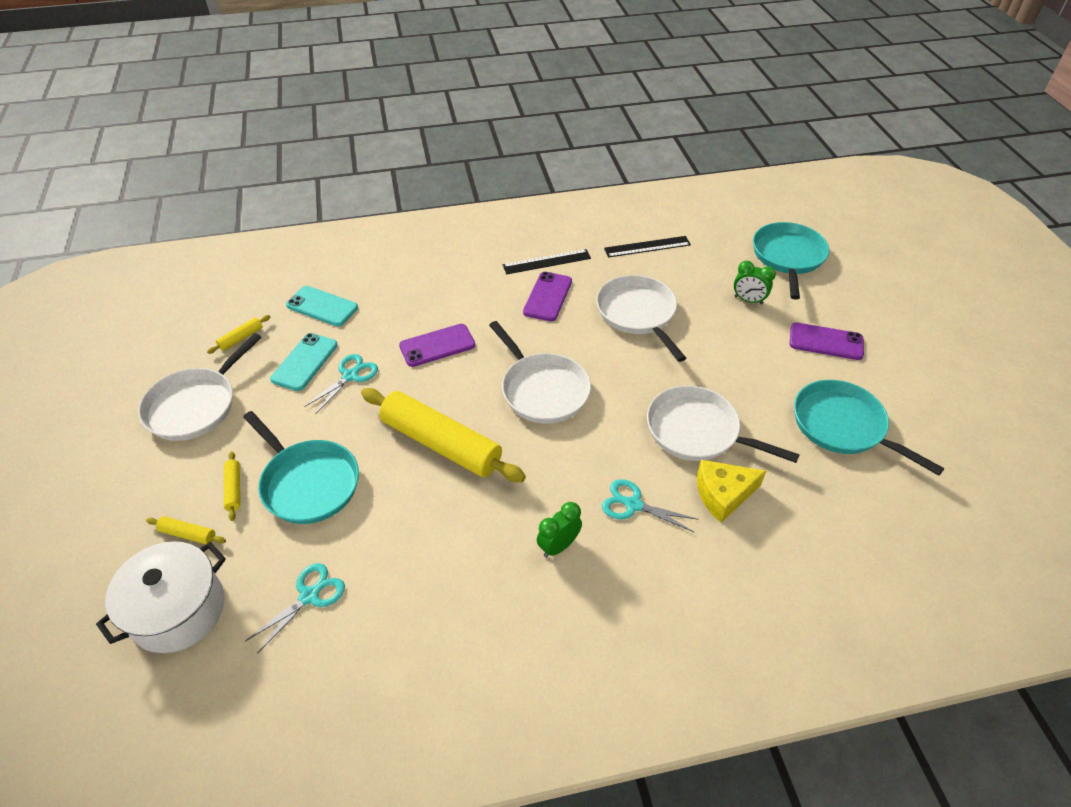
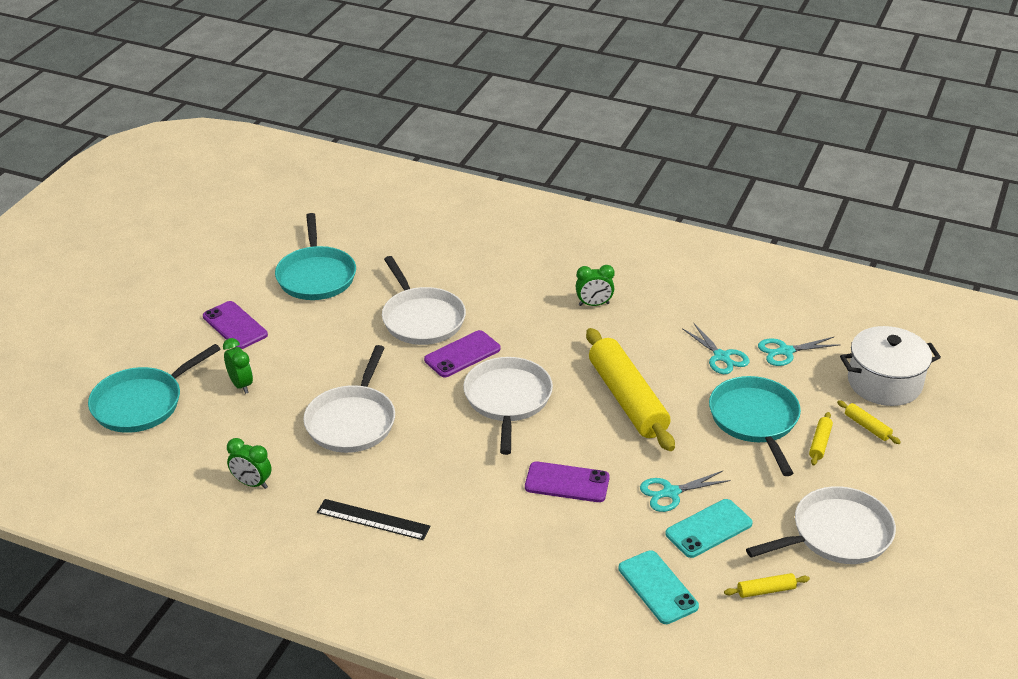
camera: 145 degrees left, 10 degrees down
purple phone [523,272,572,321] -> purple phone moved to [424,330,501,377]
turquoise scissors [602,479,699,532] -> turquoise scissors moved to [682,324,750,374]
black ruler [604,236,691,258] -> green clock [227,438,272,489]
yellow cheese [697,460,766,523] -> none

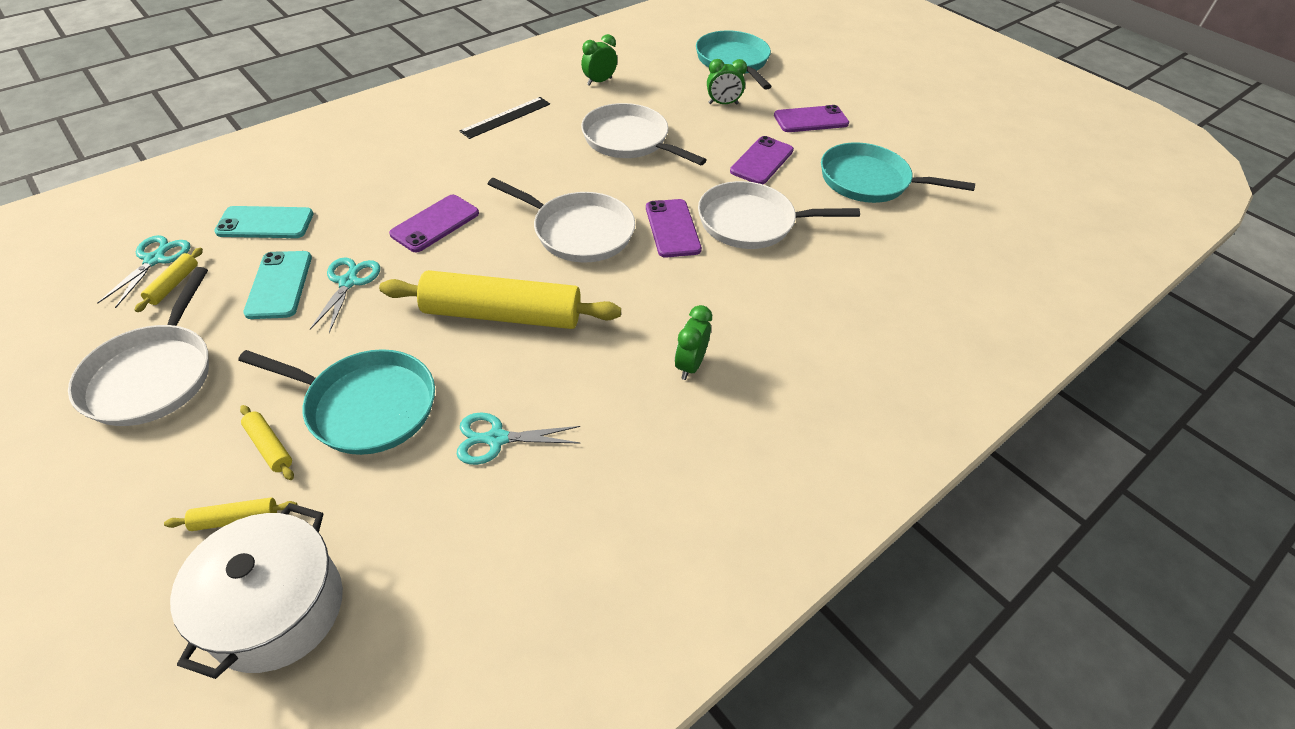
camera: 115 degrees right, 10 degrees up
turquoise scissors [758,337,839,366] -> turquoise scissors moved to [97,235,191,308]
none -> purple phone [730,136,794,184]

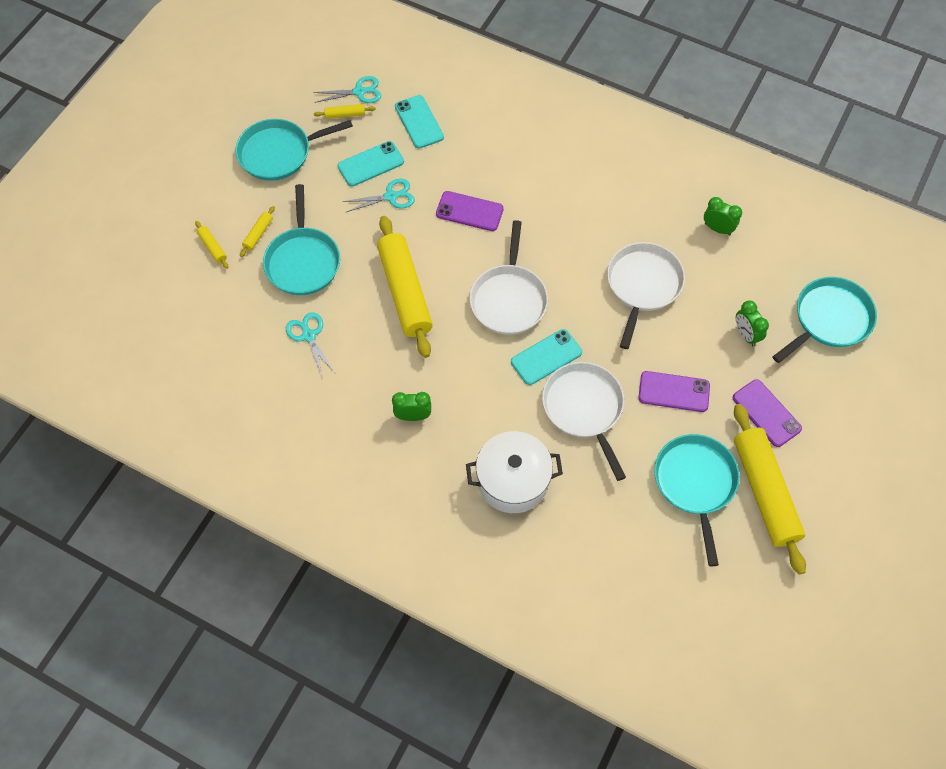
camera: 70 degrees right, 15 degrees up
white pan [68,267,209,426] -> turquoise pan [236,119,353,181]
white pot [170,503,343,679] -> white pot moved to [466,431,563,513]
black ruler [459,97,550,139] -> none
purple phone [646,199,702,258] -> turquoise phone [511,329,582,385]
none -> yellow rolling pin [734,404,806,575]

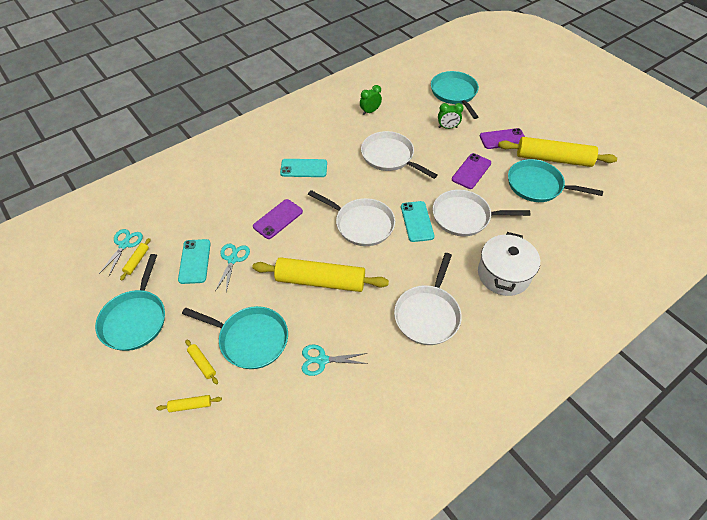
camera: 65 degrees left, 10 degrees down
green clock [392,392,431,421] -> white pan [394,253,462,345]
turquoise phone [395,95,444,149] -> turquoise phone moved to [280,159,327,177]

